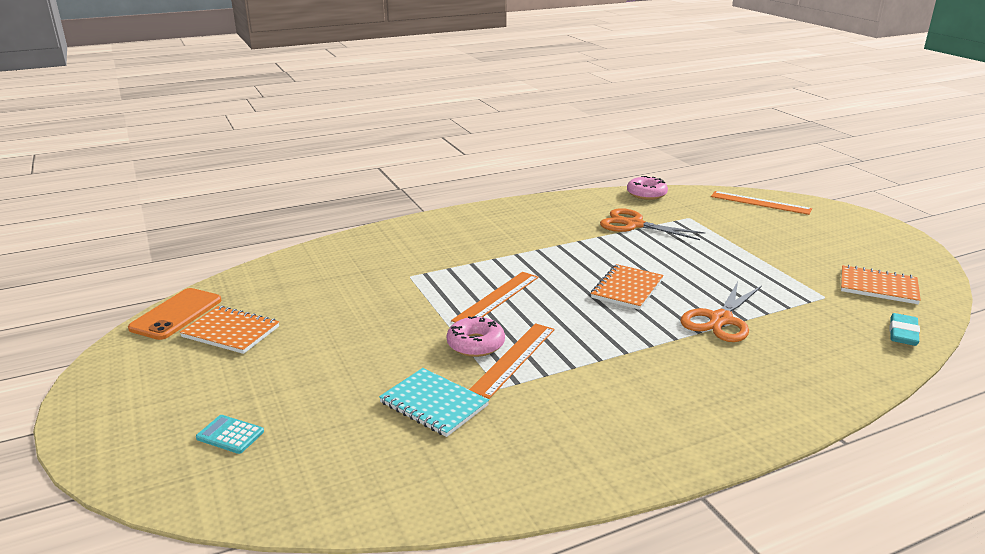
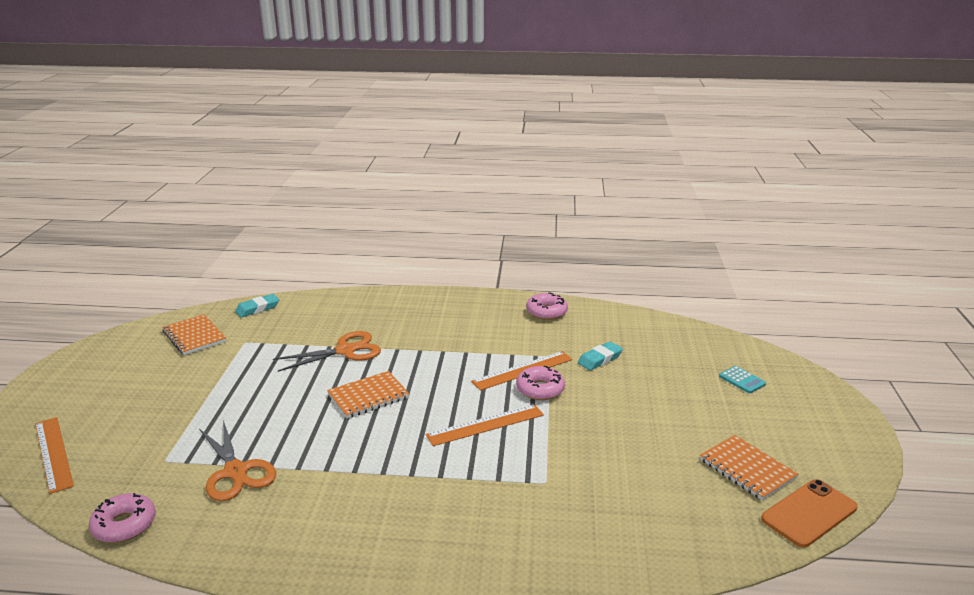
camera: 150 degrees left, 0 degrees up
turquoise notebook [379,368,489,437] -> turquoise eraser [578,342,623,370]
none -> pink donut [526,292,568,320]

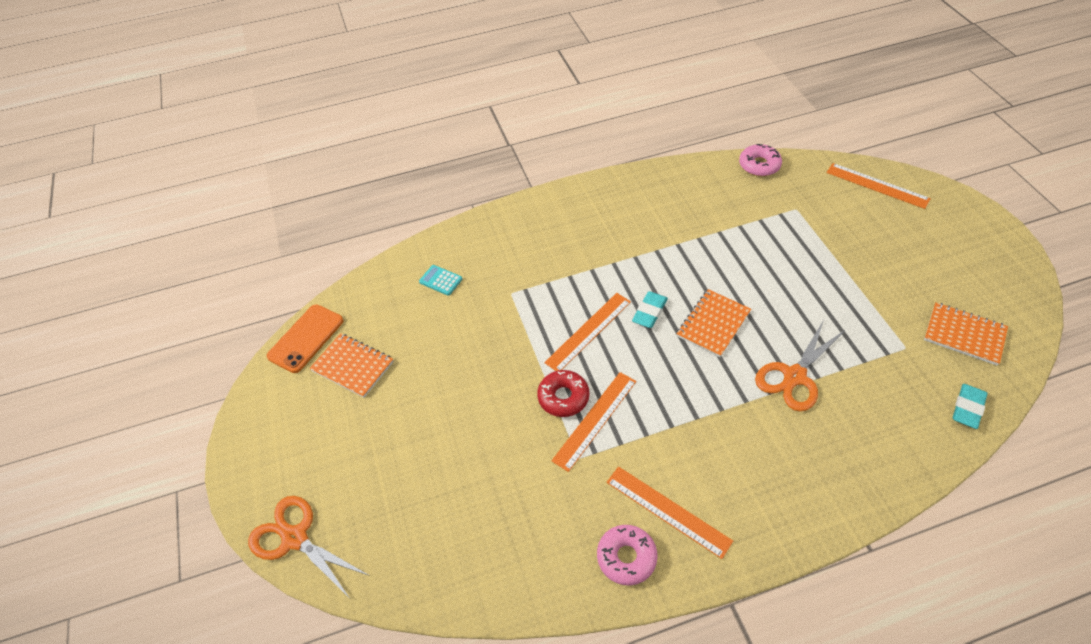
camera: 160 degrees right, 25 degrees up
orange scissors [199,420,276,501] -> orange scissors moved to [248,496,370,597]
pink donut [516,366,565,400] -> red donut [537,370,589,417]
turquoise eraser [578,342,623,370] -> turquoise eraser moved to [632,291,668,328]
turquoise calculator [719,366,766,393] -> turquoise calculator moved to [419,265,462,296]
none -> orange ruler [606,466,733,559]

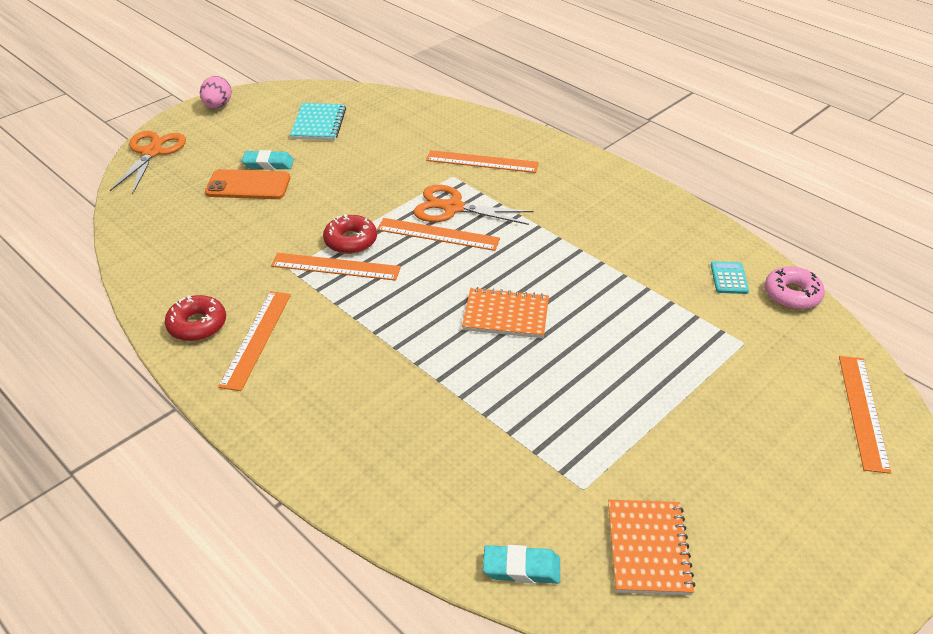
camera: 60 degrees right, 10 degrees down
orange phone [267,304,343,373] -> orange phone moved to [205,169,290,199]
orange notebook [310,333,394,398] -> turquoise notebook [290,103,346,140]
turquoise calculator [419,265,462,296] -> turquoise calculator moved to [711,261,749,294]
pink donut [597,525,658,585] -> red donut [165,295,226,341]
turquoise eraser [632,291,668,328] -> turquoise eraser moved to [242,150,294,170]
orange scissors [755,320,845,411] -> orange scissors moved to [414,185,534,225]
none -> pink egg [200,76,232,108]
none -> orange ruler [426,150,539,173]

